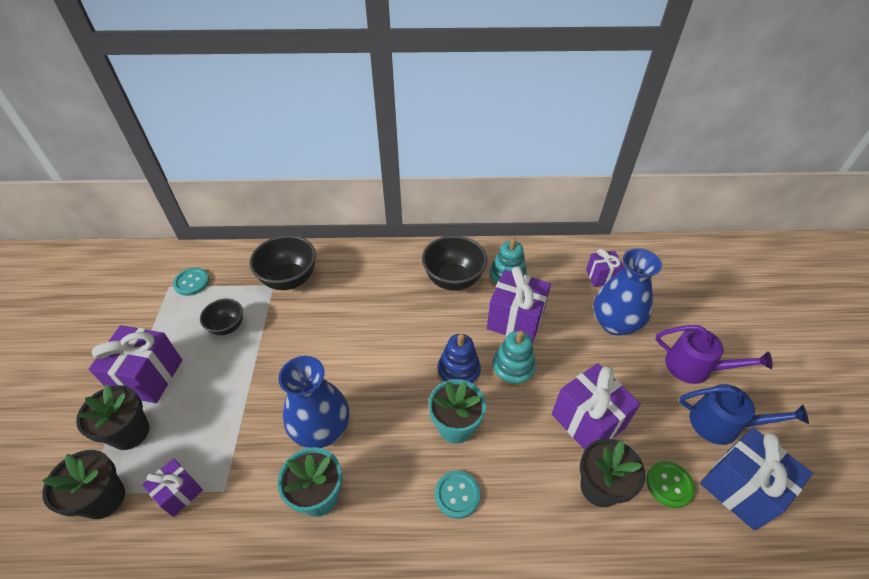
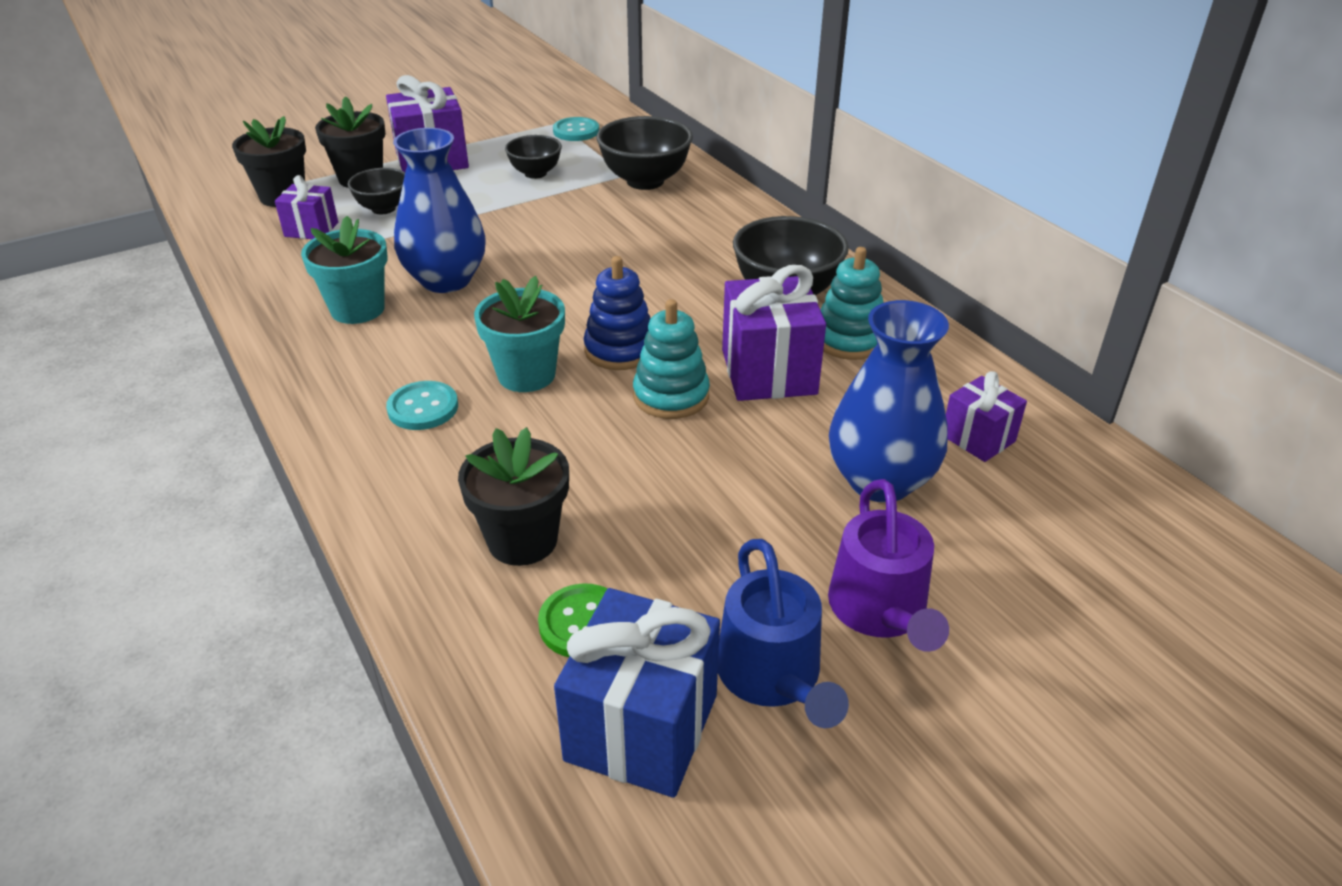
camera: 60 degrees right, 10 degrees down
purple gift [552,363,641,450] -> none
none -> black bowl [348,168,405,214]

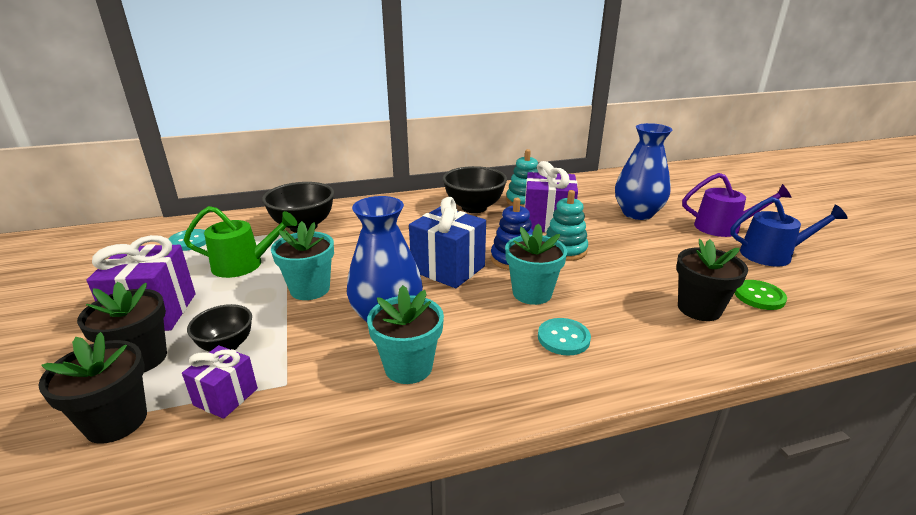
camera: 75 degrees left, 10 degrees down
black bowl [505,135,562,179] -> green watering can [184,206,297,278]
blue gift [554,588,720,798] -> blue gift moved to [409,197,486,288]
purple gift [946,371,1027,462] -> none
none -> turquoise flower pot [271,221,334,300]

